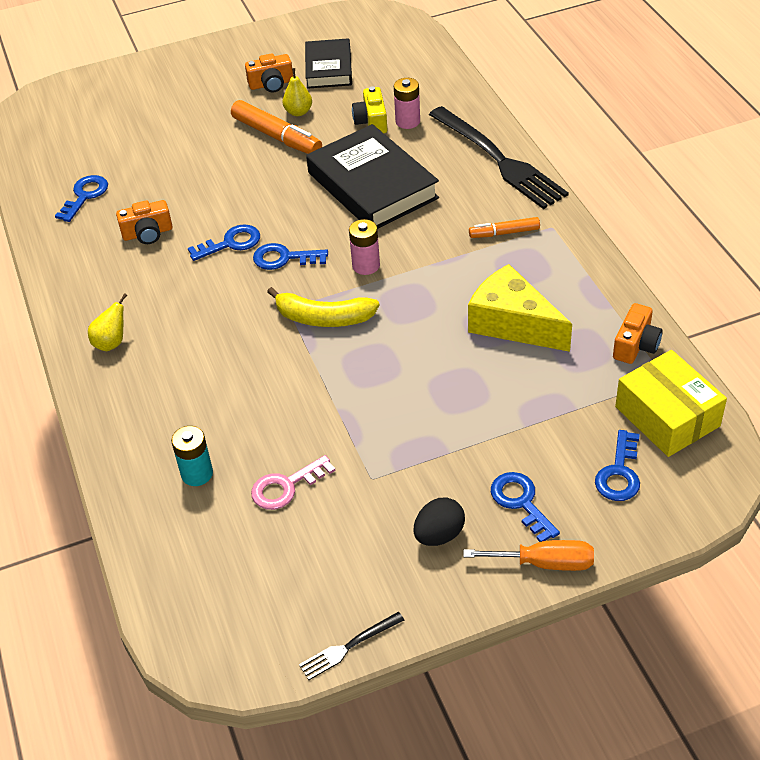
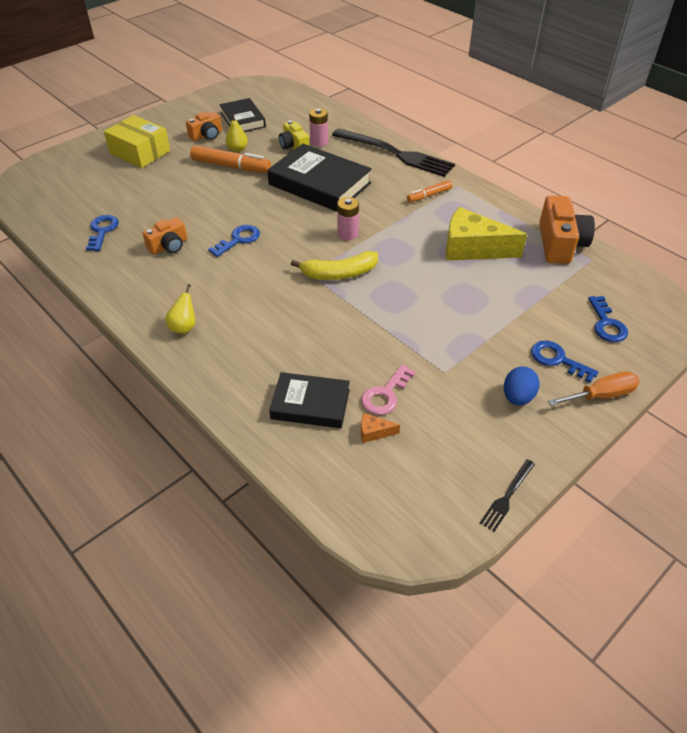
camera: 25 degrees left, 0 degrees up
turquoise battery [171,426,213,486] -> black book [269,372,350,428]
blue key [253,243,328,270] -> none
black egg [413,497,465,546] -> blue egg [504,366,540,405]
orange camera [613,303,663,364] -> orange camera [539,195,595,264], size x1.66
yellow box [615,350,727,457] -> yellow box moved to [104,115,170,168]
none -> orange cheese [361,413,400,443]

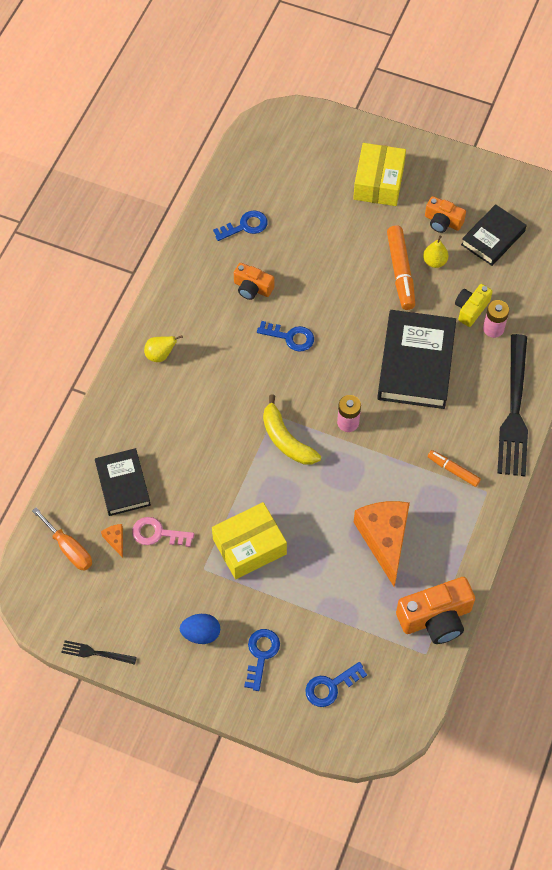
camera: 65 degrees right, 15 degrees up
yellow cheese [446,207,527,261] -> orange cheese [354,501,410,587]
orange screwdriver [548,371,640,406] -> orange screwdriver moved to [32,508,92,571]
none -> yellow box [212,502,287,579]

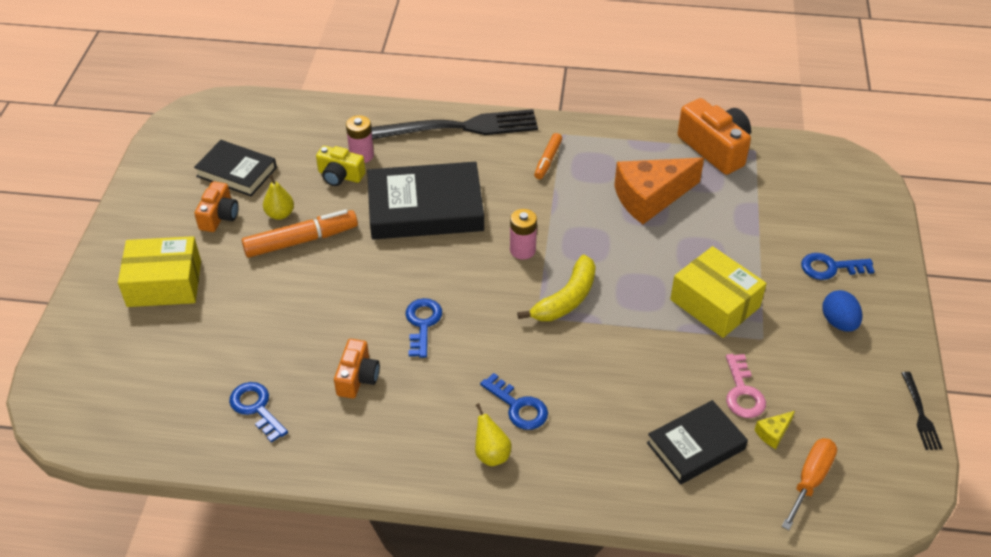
camera: 105 degrees left, 15 degrees down
orange cheese [101,524,123,558] -> yellow cheese [755,411,795,449]
blue key [305,662,367,707] -> blue key moved to [480,373,548,430]

